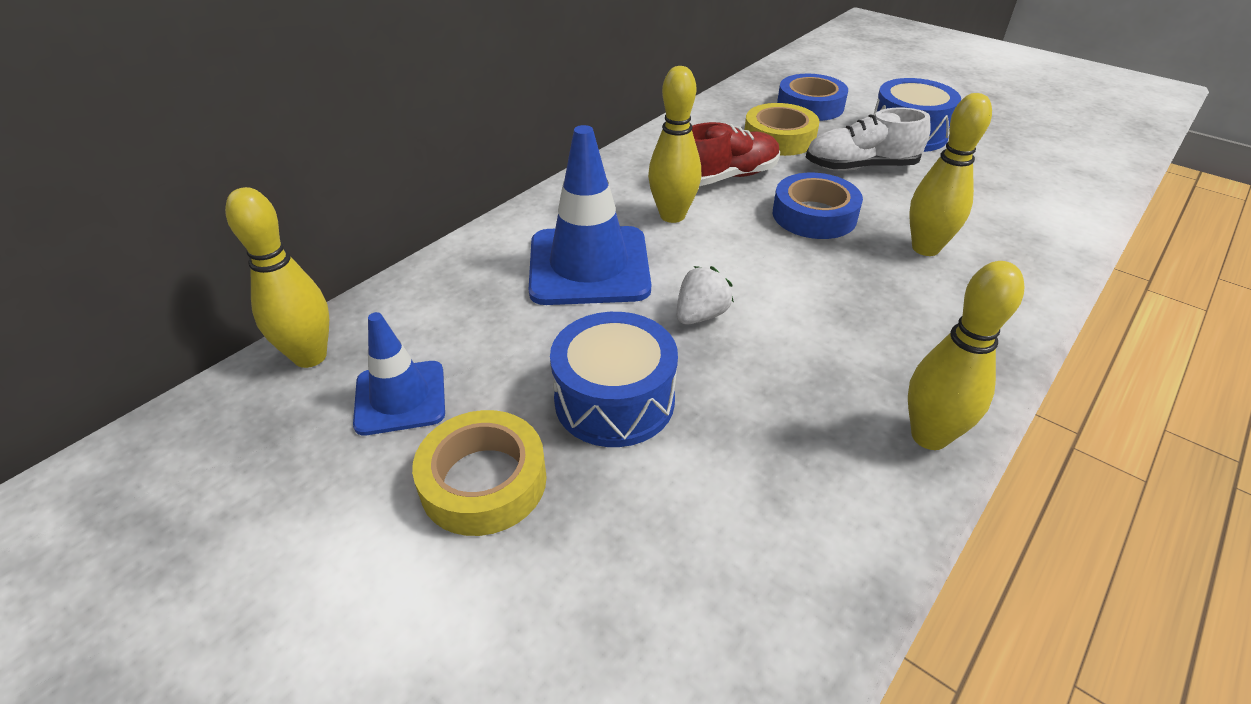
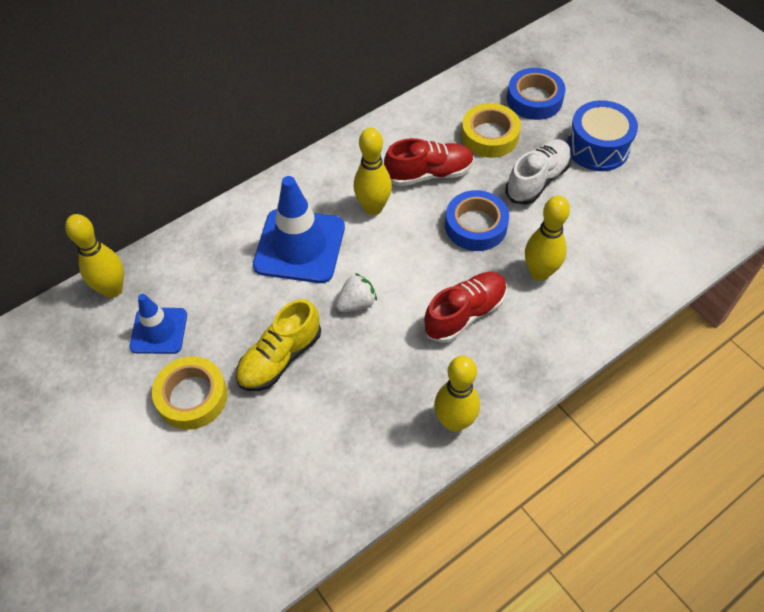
camera: 15 degrees right, 15 degrees up
blue drum [550,312,678,447] -> yellow shoe [236,299,321,391]
white shoe [806,108,931,171] -> white shoe turned 120 degrees clockwise [506,139,572,205]
none -> red shoe [423,272,507,343]

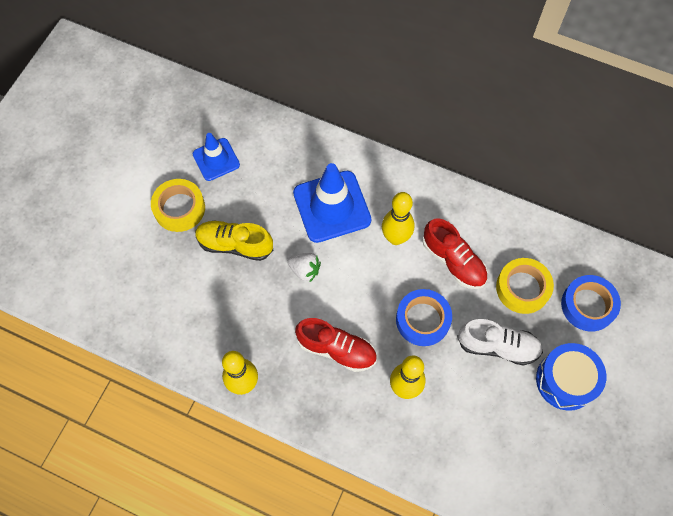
camera: 60 degrees right, 10 degrees up
yellow bowling pin [65,214,124,298] -> none

